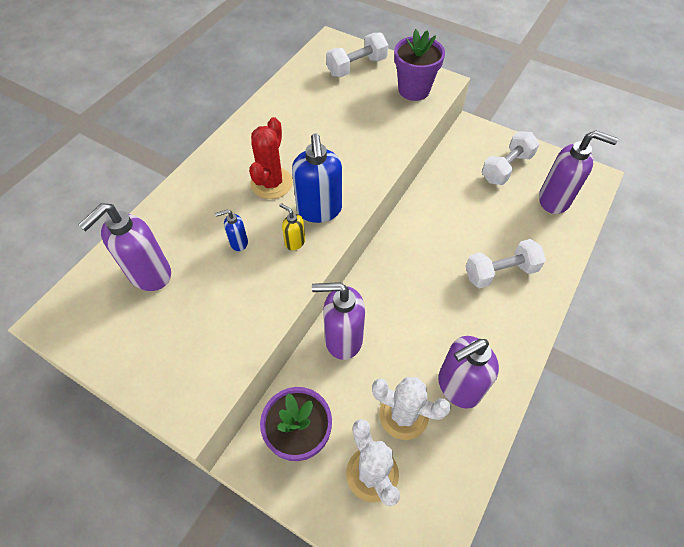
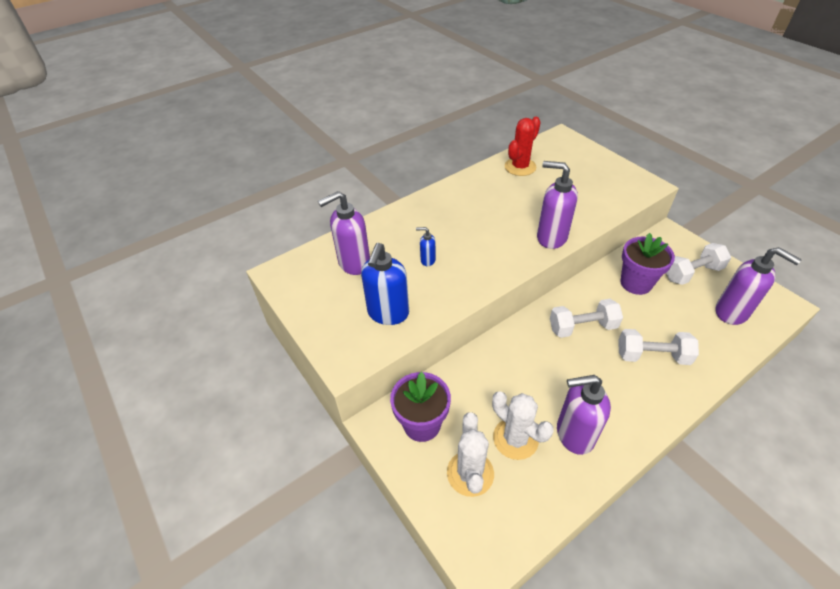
camera: 25 degrees right, 10 degrees down
red cactus [249,117,293,199] -> red cactus moved to [505,117,541,176]
yellow soap dispenser [279,203,305,250] -> none
blue soap dispenser [292,133,342,223] -> blue soap dispenser moved to [361,243,409,325]
purple soap dispenser [312,282,365,360] -> purple soap dispenser moved to [537,161,578,249]
white dumbbell [326,32,388,77] -> white dumbbell moved to [550,299,623,338]
purple flower pot [394,29,445,101] -> purple flower pot moved to [620,233,675,295]

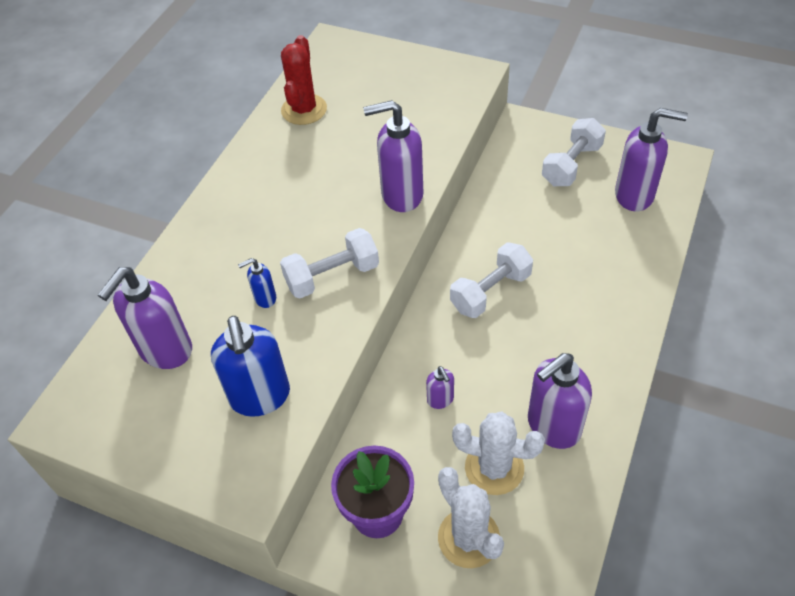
camera: 30 degrees left, 5 degrees up
white dumbbell [619,329,699,365] -> white dumbbell moved to [280,228,379,298]
purple flower pot [620,233,675,295] -> none
none -> purple soap dispenser [426,366,454,409]

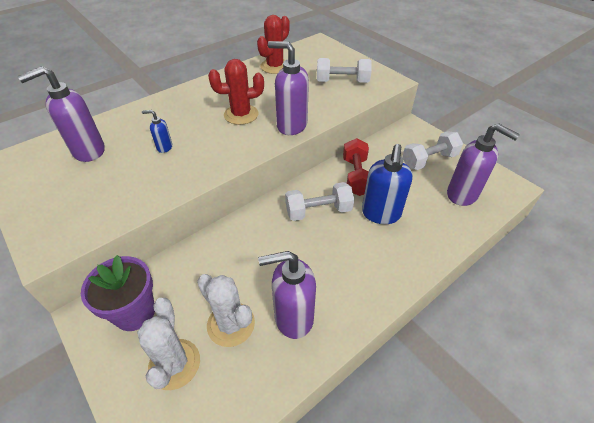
camera: 25 degrees right, 5 degrees down
blue soap dispenser [211,316,290,417] -> blue soap dispenser moved to [362,144,413,224]
white dumbbell [280,228,379,298] -> white dumbbell moved to [317,58,372,83]
purple soap dispenser [426,366,454,409] -> none
none -> red cactus [208,59,264,125]
none -> red dumbbell [343,138,369,196]

